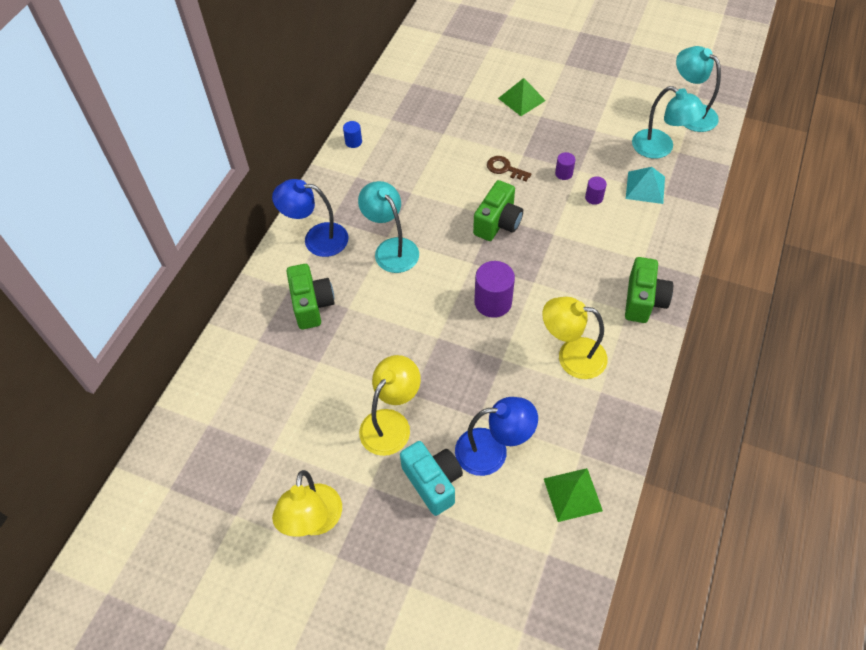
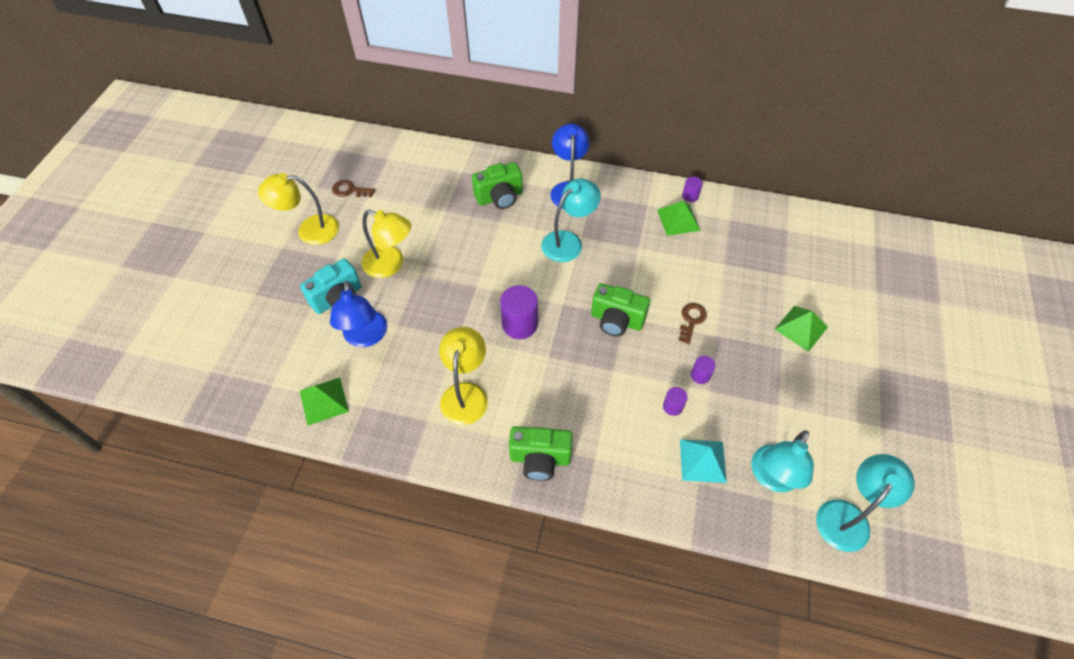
camera: 80 degrees right, 0 degrees up
blue cylinder [343,121,362,148] -> purple cylinder [682,176,703,202]
none -> brown key [332,180,375,197]
none -> green pyramid [657,201,701,236]

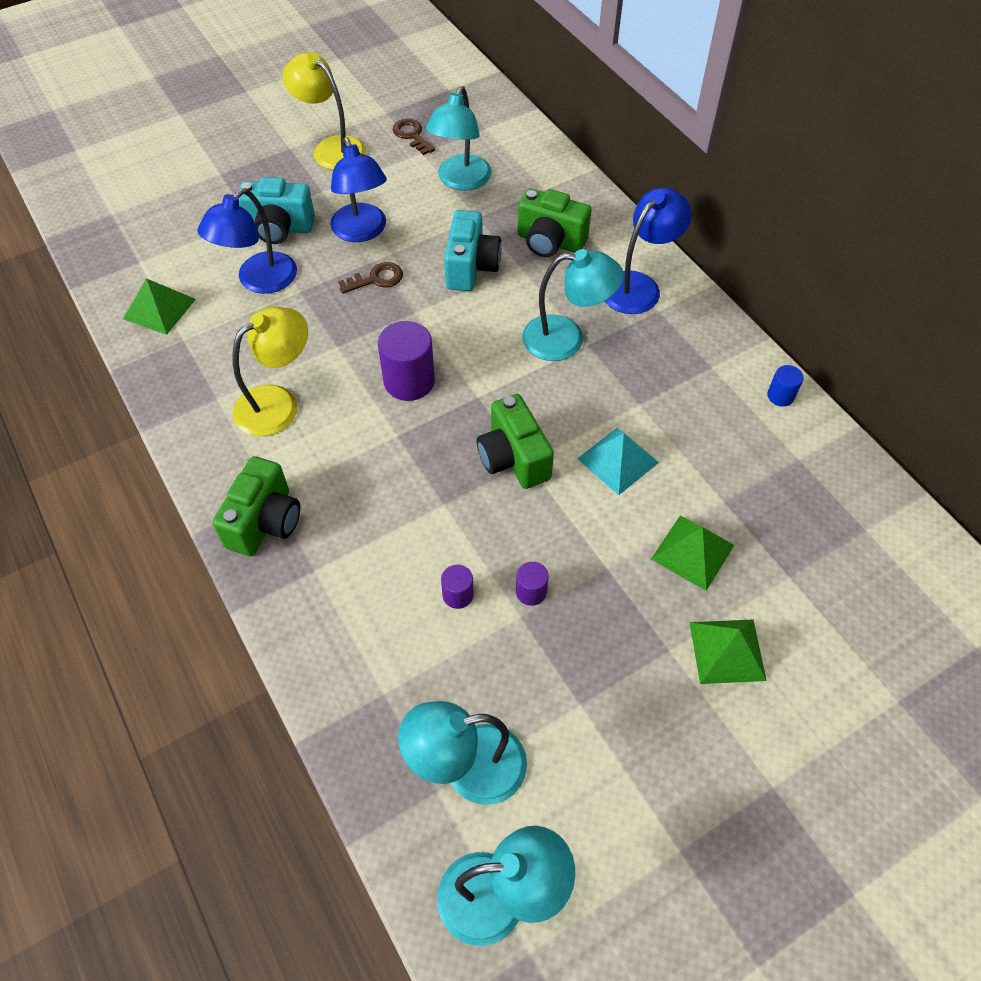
camera: 45 degrees right, 0 degrees up
yellow lamp [362,210,411,278] -> blue lamp [330,137,387,242]
green camera [509,426,573,481] -> green camera turned 120 degrees counterclockwise [213,456,300,556]
green pyramid [657,201,701,236] -> green pyramid moved to [651,516,734,591]
brown key [678,303,707,344] -> brown key moved to [338,262,403,294]
turquoise pyramid [680,439,727,483] -> turquoise pyramid moved to [577,427,659,495]
purple cylinder [682,176,703,202] -> blue cylinder [767,365,804,407]
none -> turquoise lamp [426,86,492,191]
none -> turquoise camera [444,210,502,291]

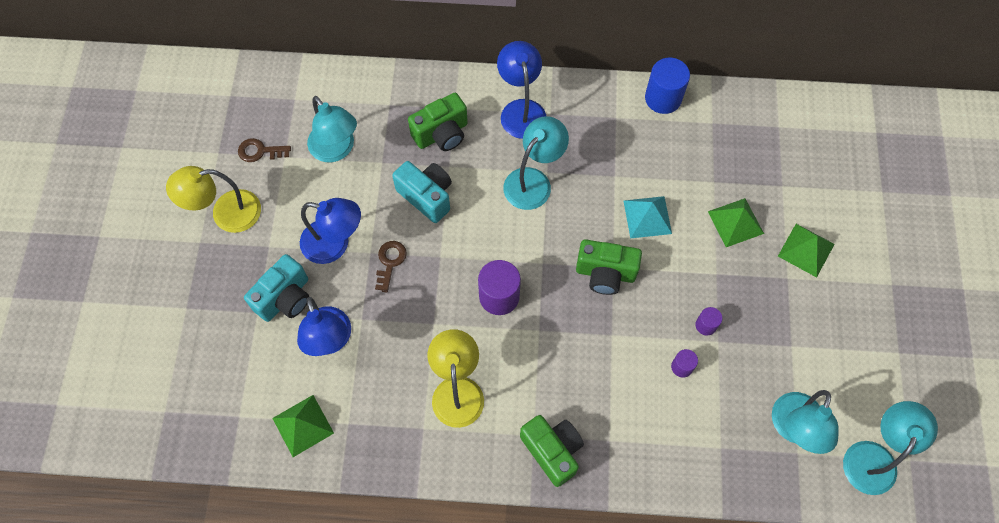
camera: 55 degrees left, 10 degrees up
blue cylinder [767,365,804,407] -> blue cylinder [645,58,690,114], size x1.91

